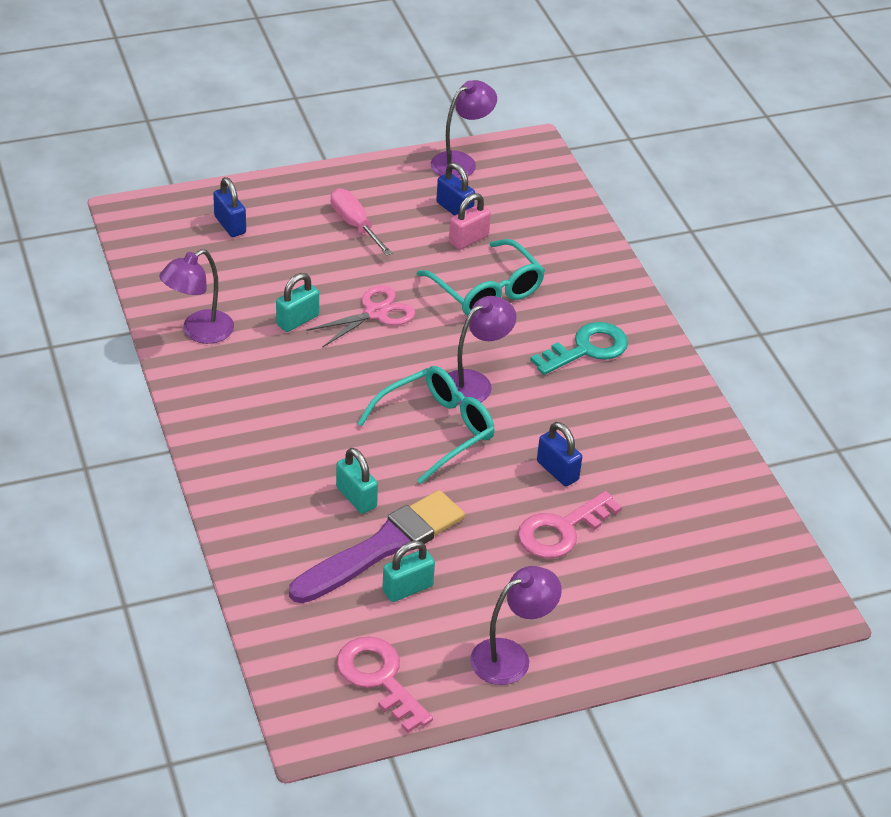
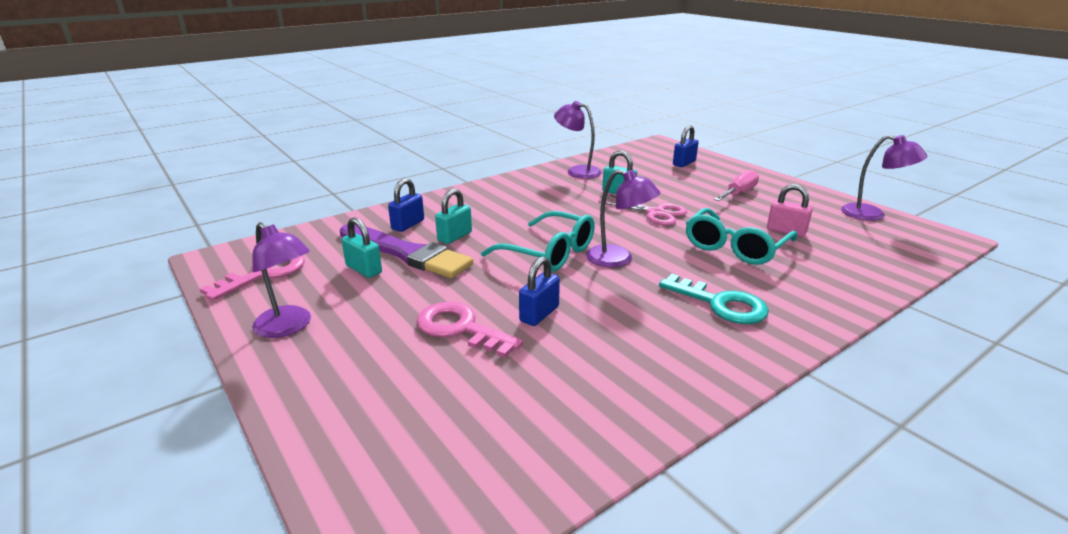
camera: 75 degrees right, 15 degrees down
blue padlock [436,162,475,216] -> blue padlock moved to [388,178,424,232]

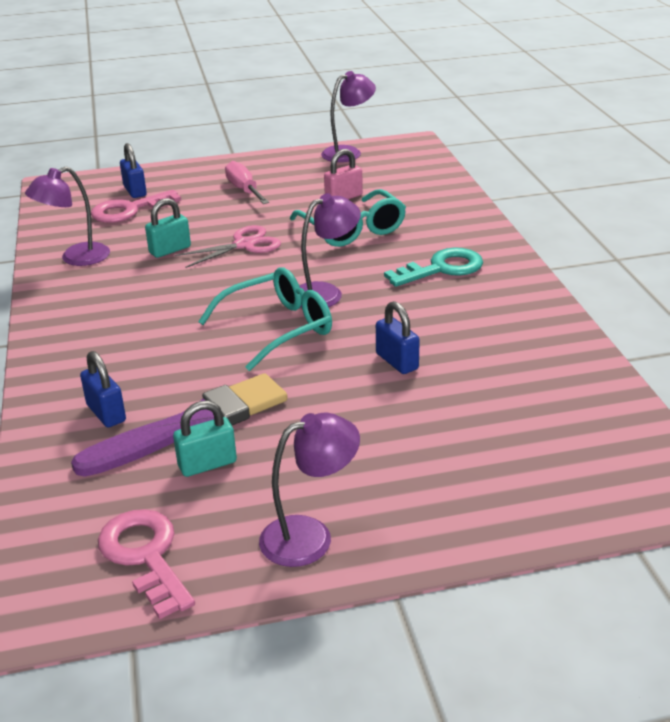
camera: 65 degrees left, 5 degrees up
pink key [416,302,523,358] -> pink key moved to [91,190,181,223]
turquoise padlock [435,188,472,244] -> none

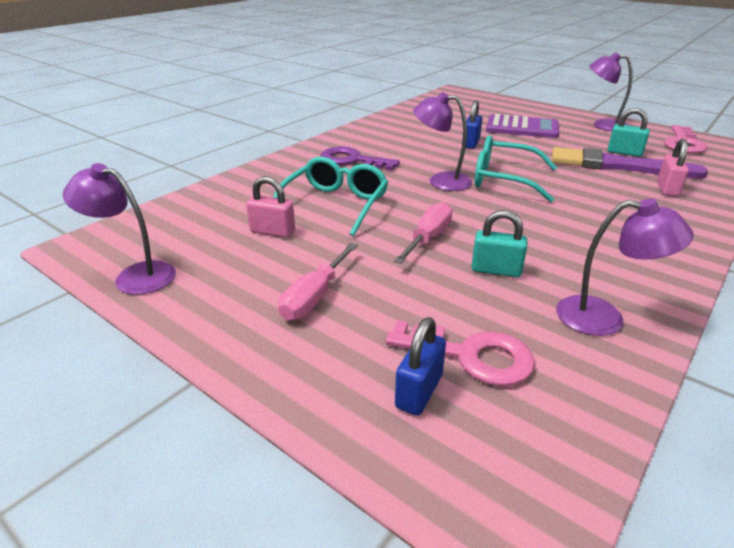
camera: 130 degrees left, 0 degrees up
blue padlock [80,351,126,427] -> pink padlock [657,139,689,197]
pink scissors [174,225,281,268] -> pink screwdriver [394,202,453,264]
turquoise key [384,247,483,287] -> purple key [320,147,400,171]
none -> purple calculator [486,114,559,138]

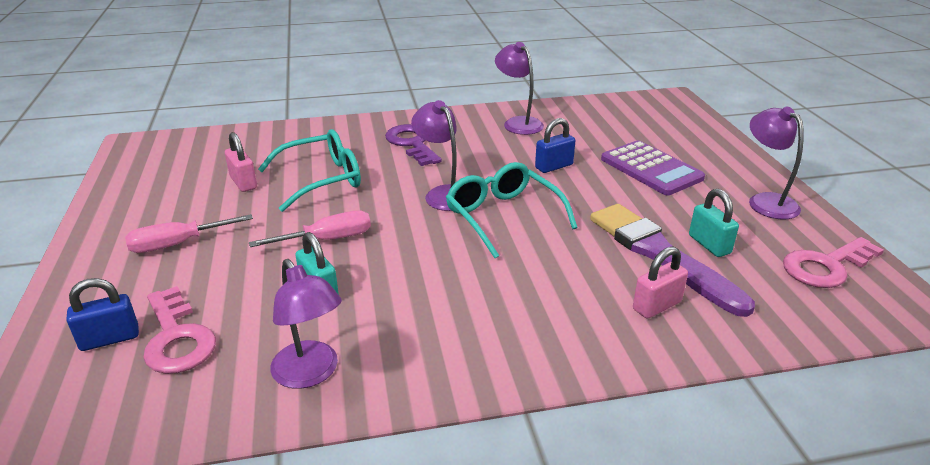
camera: 40 degrees right, 0 degrees up
purple lamp [63,163,176,295] -> purple lamp moved to [495,42,544,135]

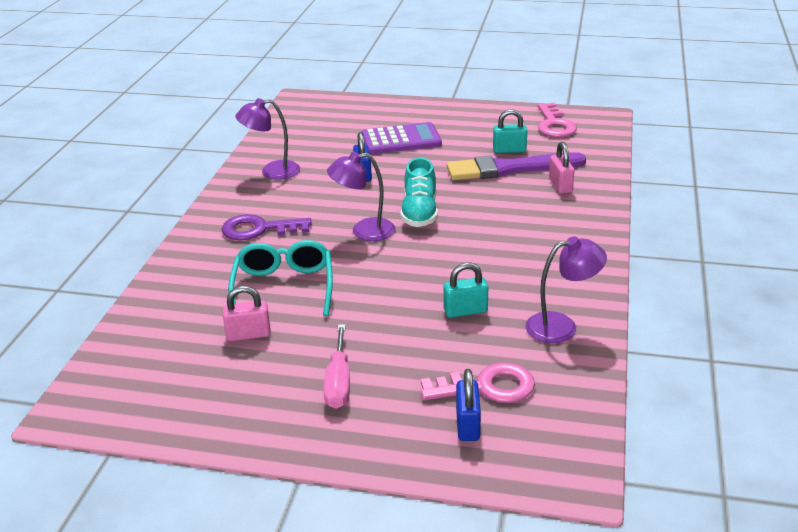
camera: 65 degrees left, 0 degrees up
pink screwdriver [249,210,371,247] -> none
turquoise glasses [446,162,578,258] -> turquoise shoe [400,157,438,227]
purple lamp [749,107,804,219] -> none

